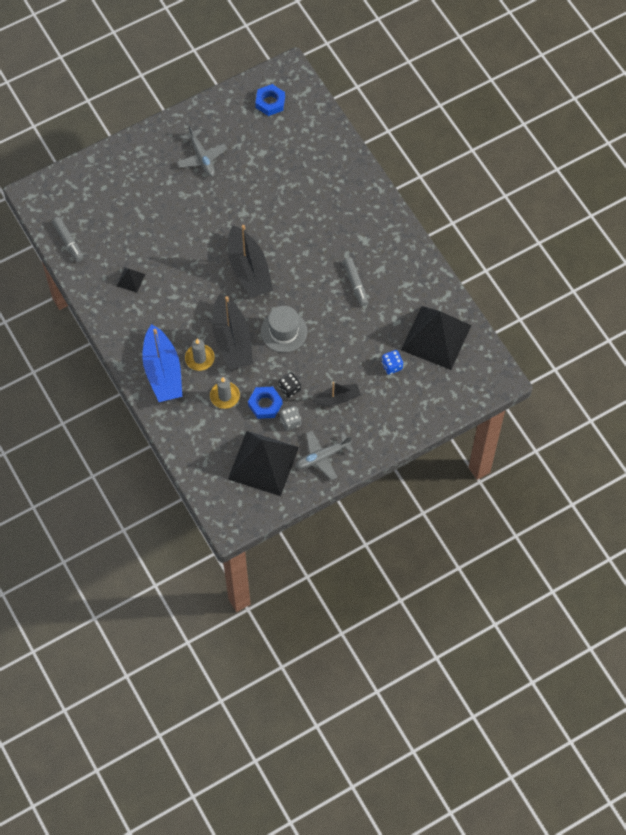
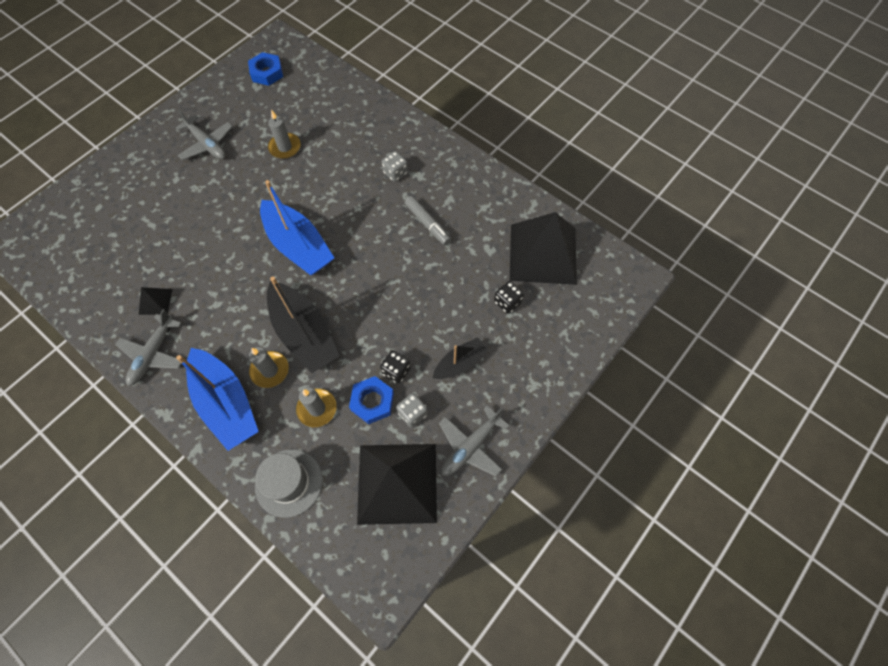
camera: 20 degrees left, 0 degrees up
grey marker [52,217,83,262] -> none
black boat [228,225,273,298] -> blue boat [260,180,334,275]
grey hat [261,306,307,353] -> grey hat moved to [255,449,323,518]
blue dice [382,350,403,375] -> black dice [494,281,524,314]
none -> grey plane [116,309,182,386]
none -> grey candle [268,110,301,159]
none -> grey dice [382,151,408,182]

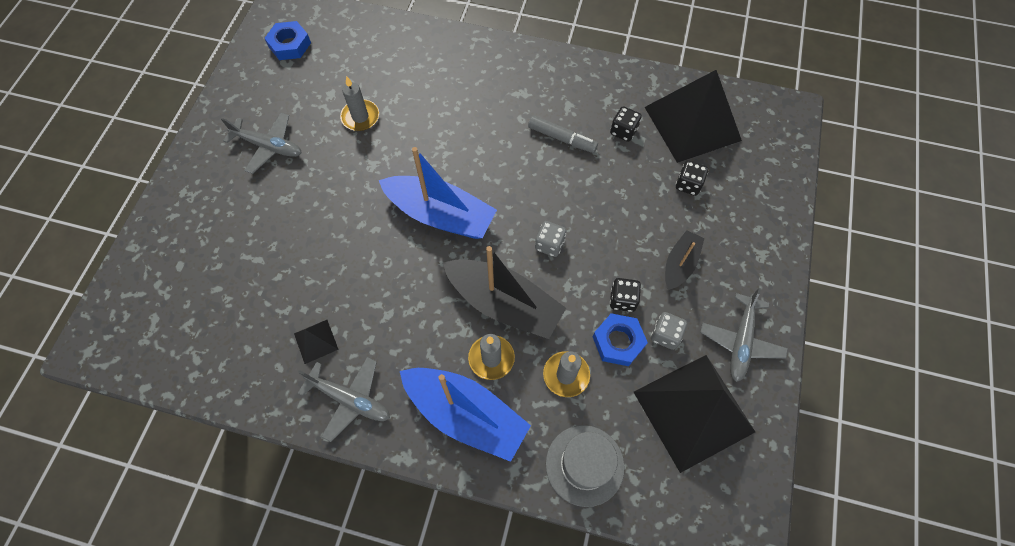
camera: 25 degrees left, 0 degrees up
grey plane [116,309,182,386] -> grey plane turned 60 degrees counterclockwise [298,357,390,442]
grey dice [382,151,408,182] -> grey dice moved to [535,221,566,257]
none -> black dice [610,106,642,142]

